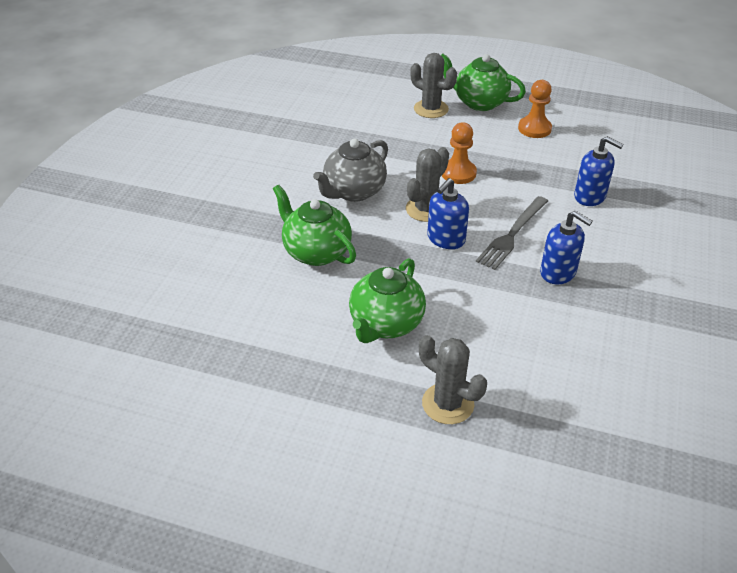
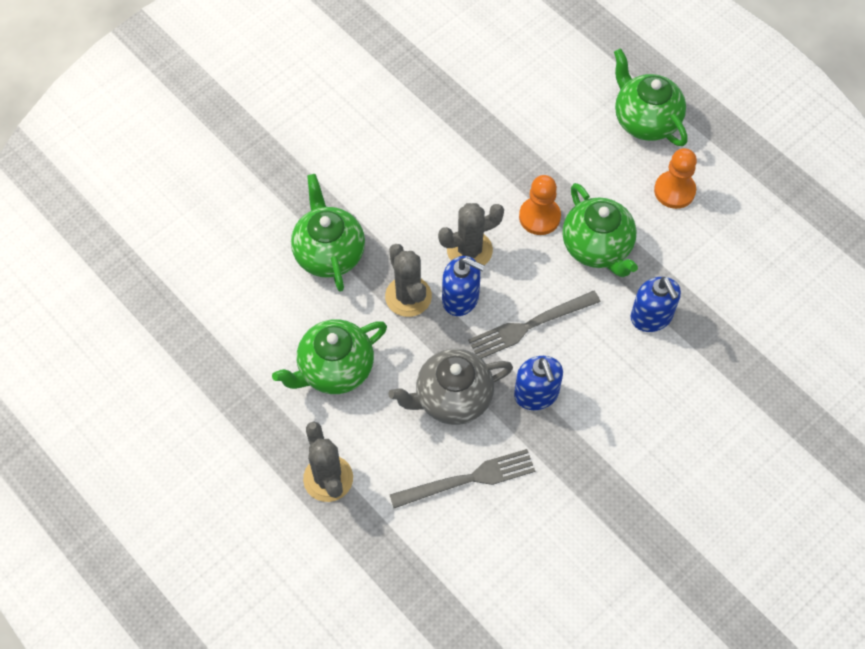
camera: 30 degrees right, 20 degrees up
grey teapot [313,139,388,202] -> grey teapot moved to [388,349,513,425]
grey cactus [410,53,457,118] -> grey cactus moved to [385,244,432,317]
blue soap dispenser [427,178,469,249] -> blue soap dispenser turned 135 degrees counterclockwise [442,256,485,316]
none -> grey fork [390,449,535,508]
none -> green teapot [562,183,638,277]

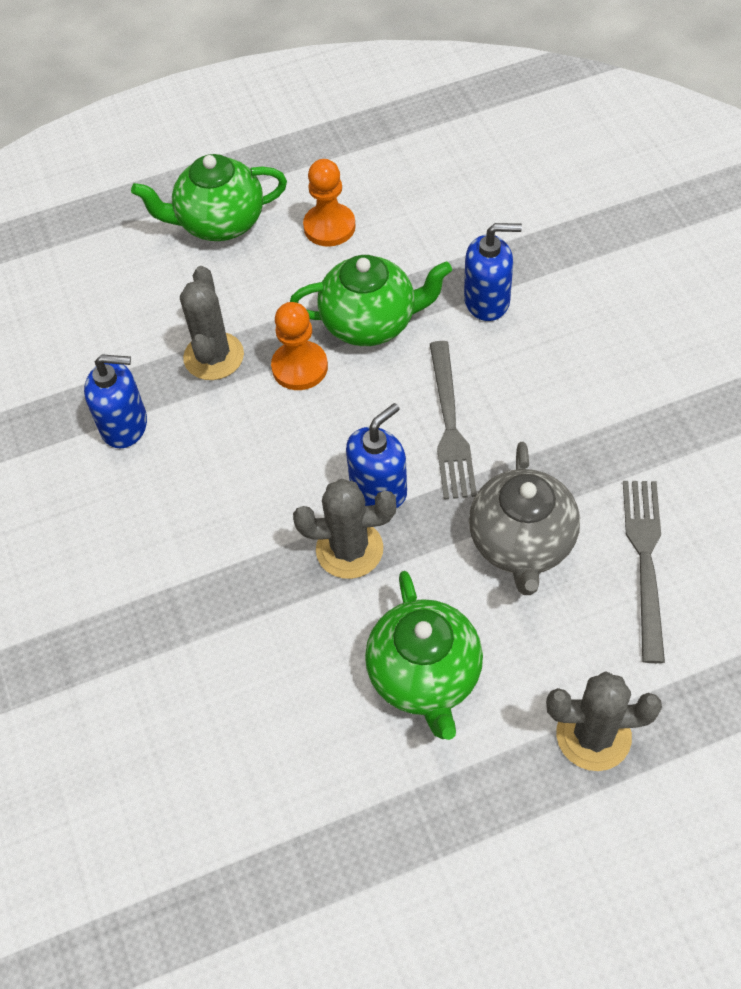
camera: 65 degrees left, 5 degrees down
green teapot [291,174,365,292] -> none
grey cactus [438,203,504,265] -> grey cactus moved to [180,266,244,380]
blue soap dispenser [514,356,563,410] -> blue soap dispenser moved to [84,354,147,449]

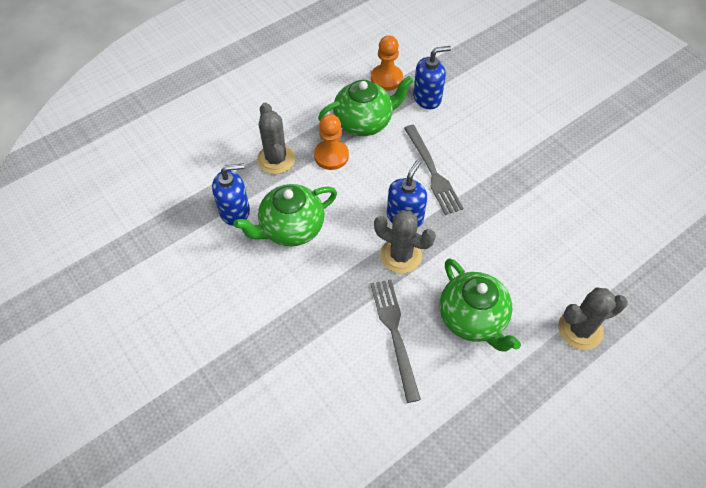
camera: 20 degrees left, 0 degrees up
green teapot [131,154,287,241] -> green teapot moved to [233,184,337,246]
grey cactus [293,479,396,579] -> grey cactus turned 45 degrees clockwise [374,210,436,273]
orange pawn [303,159,356,247] -> orange pawn moved to [371,35,403,91]
grey teapot [469,442,580,595] -> none
grey fork [623,481,665,663] -> grey fork moved to [370,279,421,403]

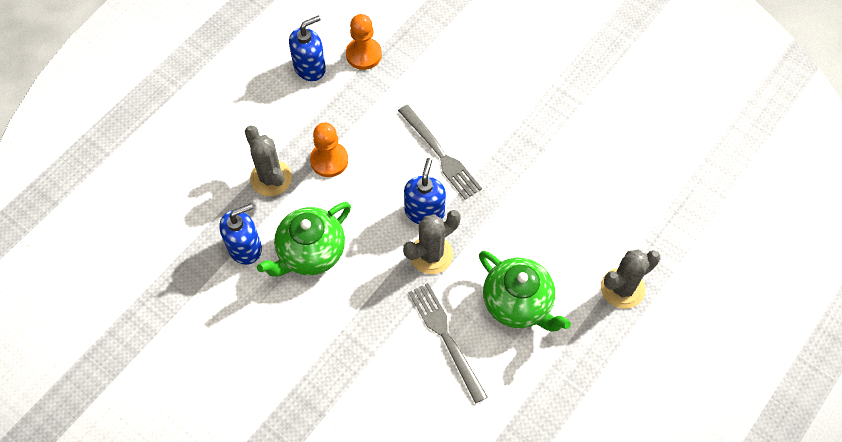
camera: 15 degrees left, 5 degrees up
green teapot [318,76,413,136] -> none
grey cactus [374,210,436,273] -> grey cactus turned 45 degrees counterclockwise [403,210,461,274]
blue soap dispenser [413,46,451,109] -> blue soap dispenser moved to [289,16,326,81]

